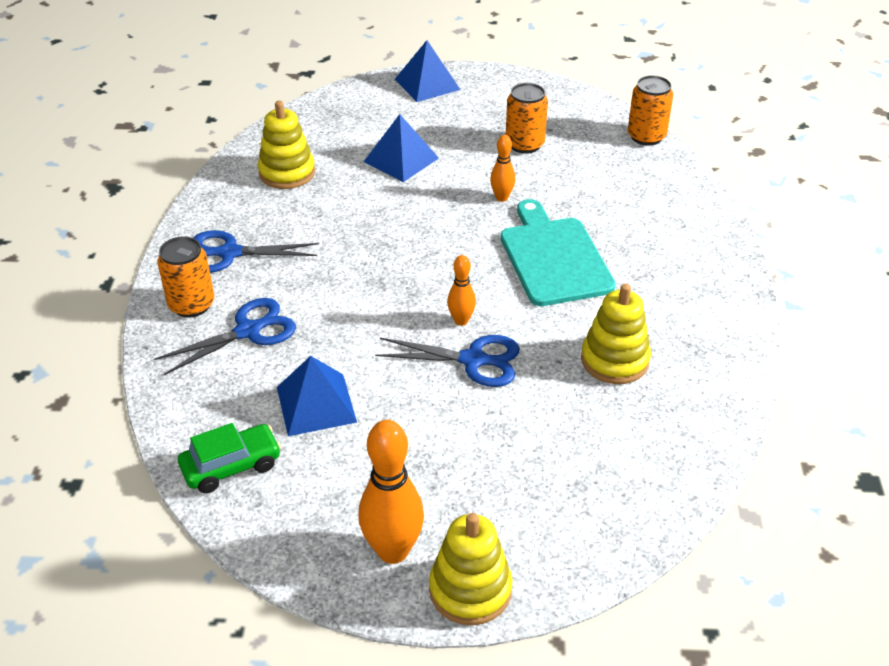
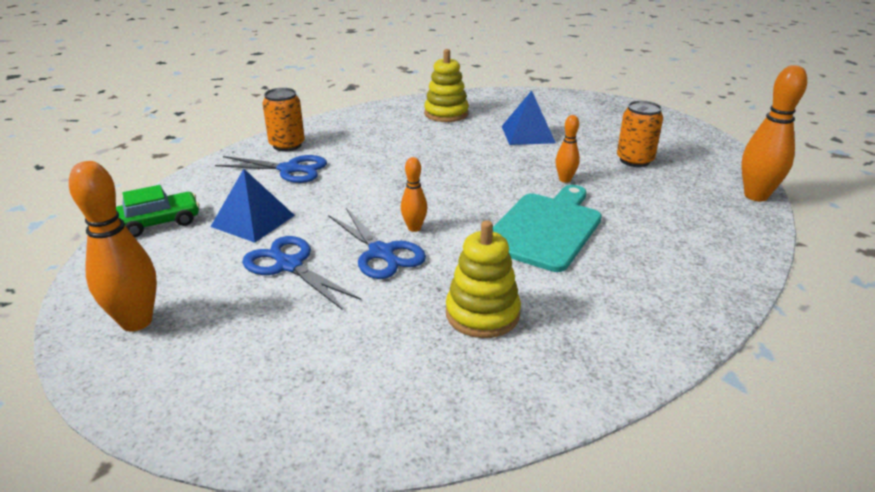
camera: 45 degrees right, 10 degrees down
green car [178,423,281,493] -> green car turned 45 degrees counterclockwise [116,185,199,237]
blue scissors [194,230,318,273] -> blue scissors moved to [242,236,361,309]
blue pyramid [395,40,461,102] -> none
yellow stacking toy [429,513,512,625] -> none
orange can [628,75,673,146] -> orange bowling pin [741,65,807,201]

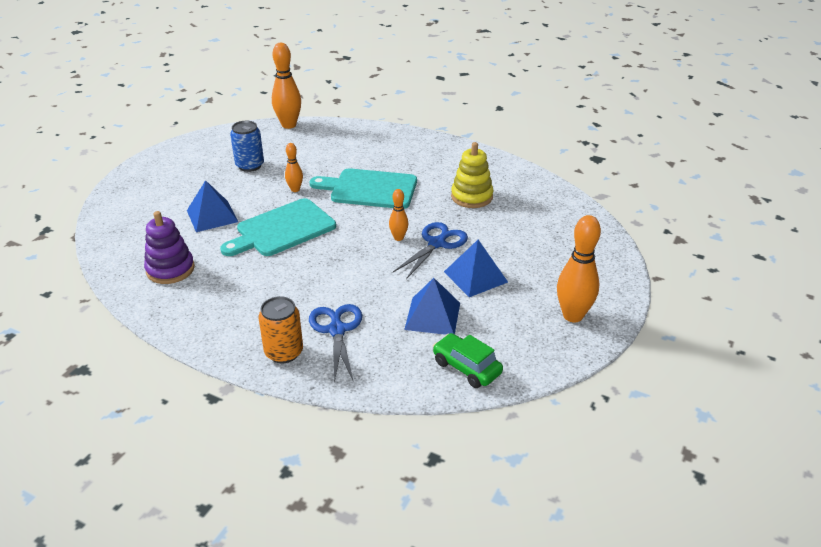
camera: 110 degrees left, 5 degrees up
blue scissors [242,236,361,309] -> blue pyramid [444,240,508,297]
yellow stacking toy [424,49,469,122] -> purple stacking toy [144,211,195,284]
orange can [617,101,663,167] -> blue can [230,121,264,172]
none -> turquoise cutting board [220,198,336,256]

